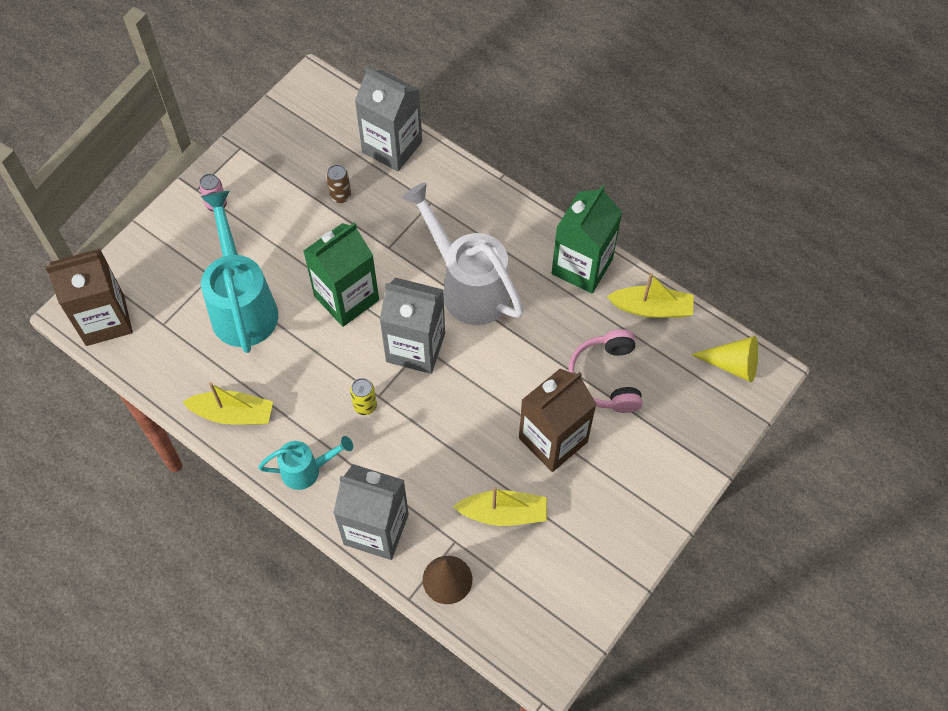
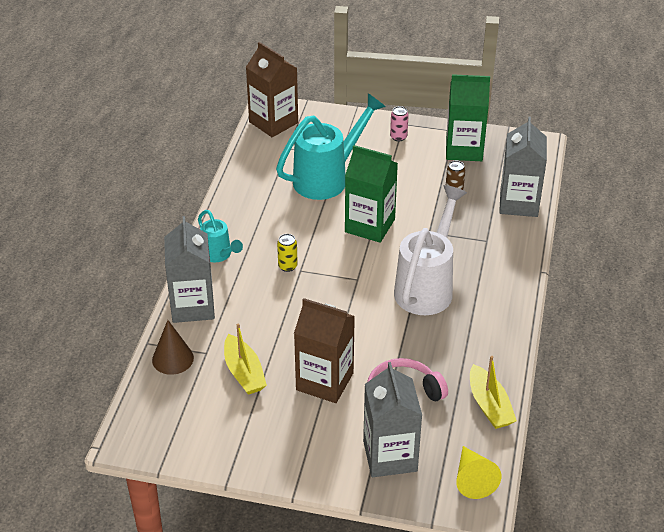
camera: 65 degrees right, 20 degrees down
yellow boat [183,382,273,425] -> none
grey carton [380,278,445,374] -> grey carton moved to [363,362,422,477]
green carton [552,185,622,293] -> green carton moved to [446,74,490,161]

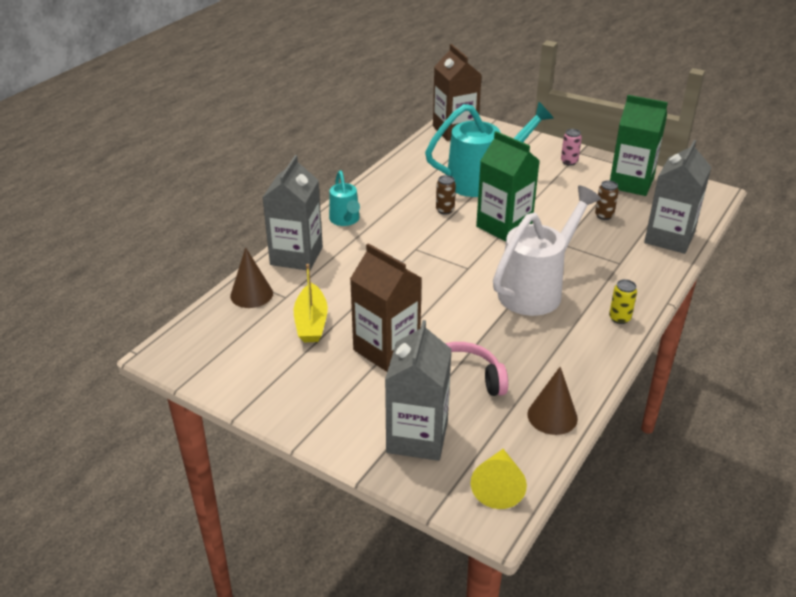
camera: 20 degrees right, 5 degrees down
yellow can [277,234,298,272] -> yellow can moved to [609,279,637,324]
yellow boat [470,356,517,429] -> brown cone [528,367,578,435]
none -> brown can [436,175,456,215]

